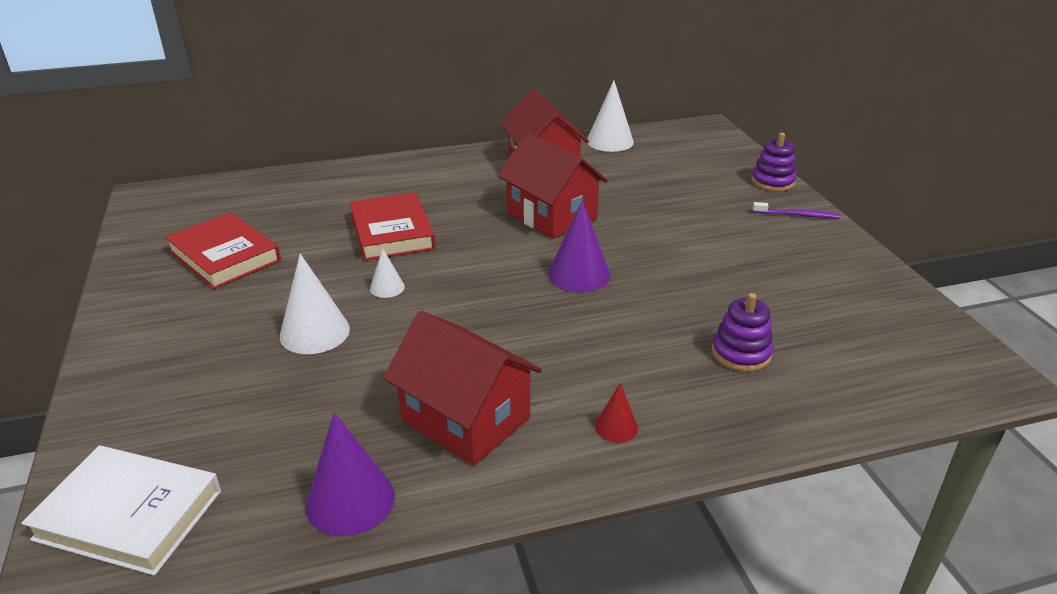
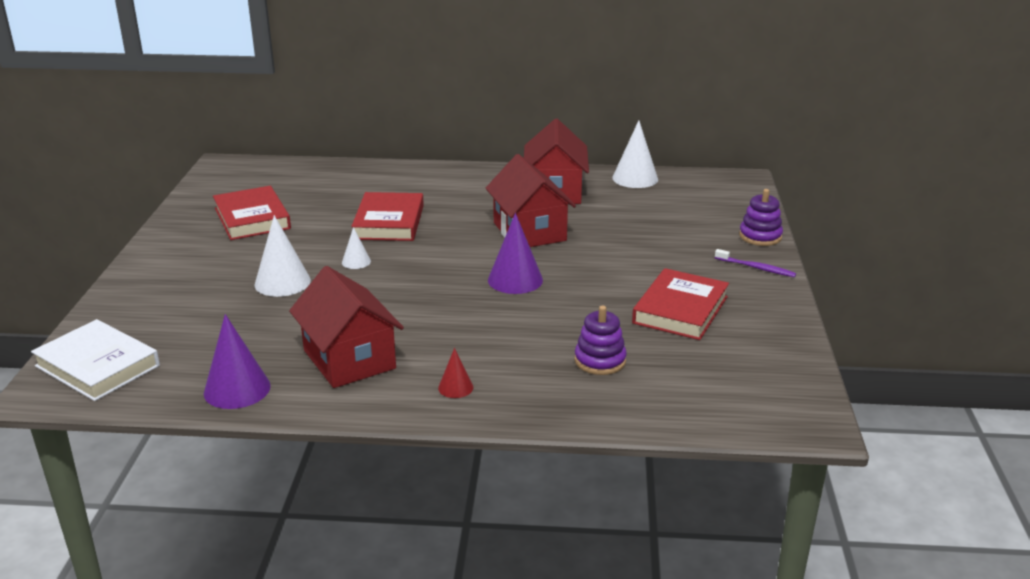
camera: 20 degrees right, 5 degrees down
none -> red book [632,268,729,340]

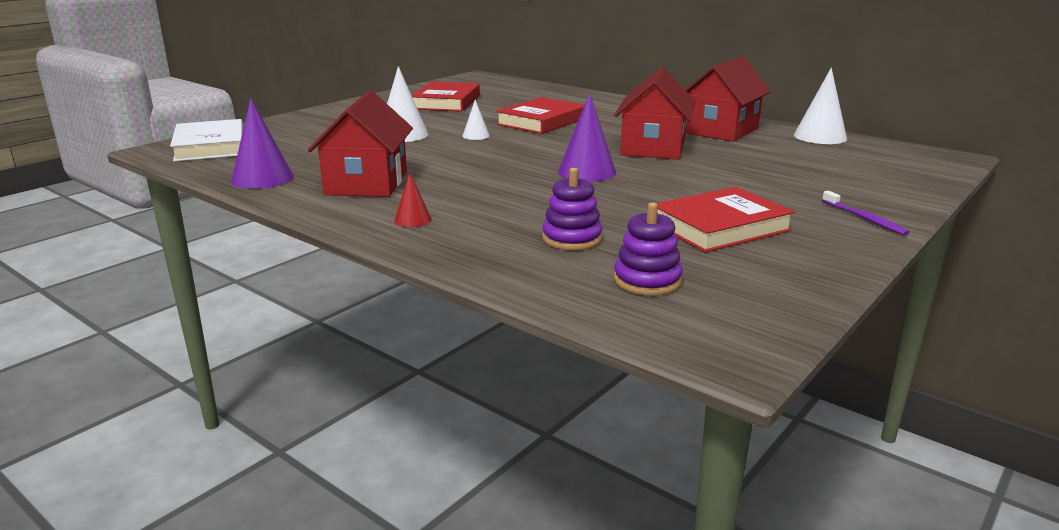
camera: 35 degrees right, 5 degrees down
purple stacking toy [739,189,783,246] -> purple stacking toy moved to [614,202,683,296]

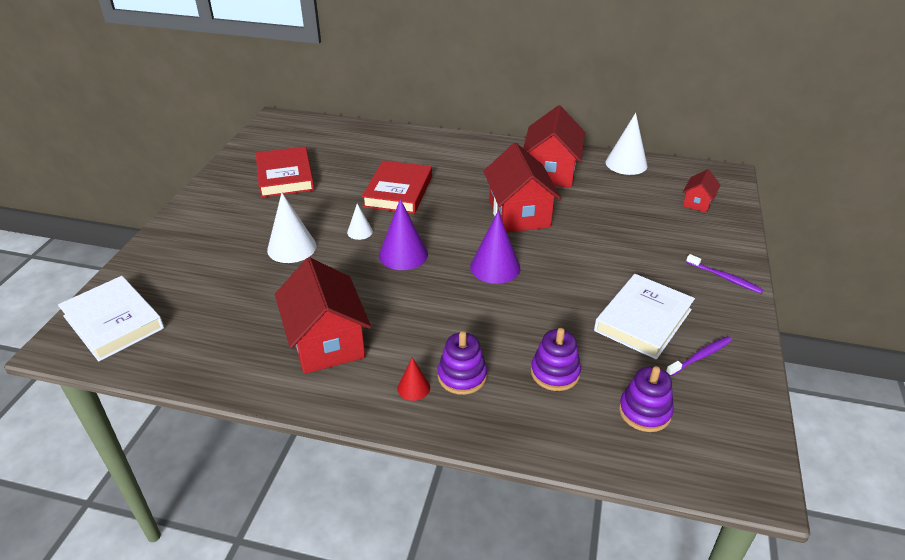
camera: 25 degrees left, 15 degrees up
purple cone [231,98,294,189] -> purple cone moved to [379,199,428,270]
red book [657,187,795,253] -> white book [594,274,695,360]
none -> purple stacking toy [438,331,487,395]
none -> purple toothbrush [666,336,732,377]
none -> red house [683,169,720,213]

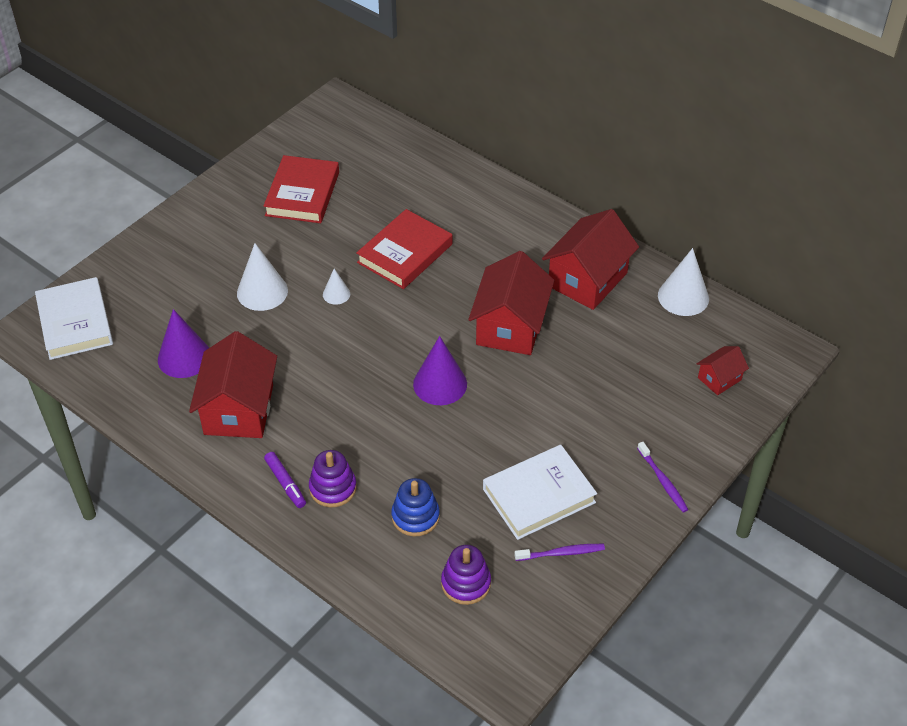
camera: 25 degrees right, 10 degrees up
purple cone [379,199,428,270] -> purple cone moved to [158,309,209,378]
red cone [397,357,430,401] -> purple marker [264,452,306,508]
purple stacking toy [531,328,581,391] -> blue stacking toy [391,478,440,537]

